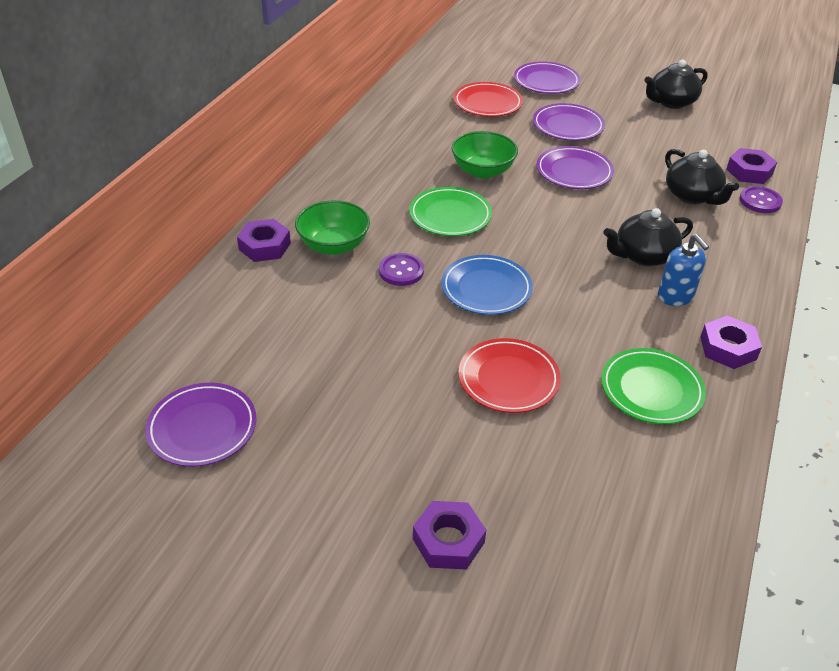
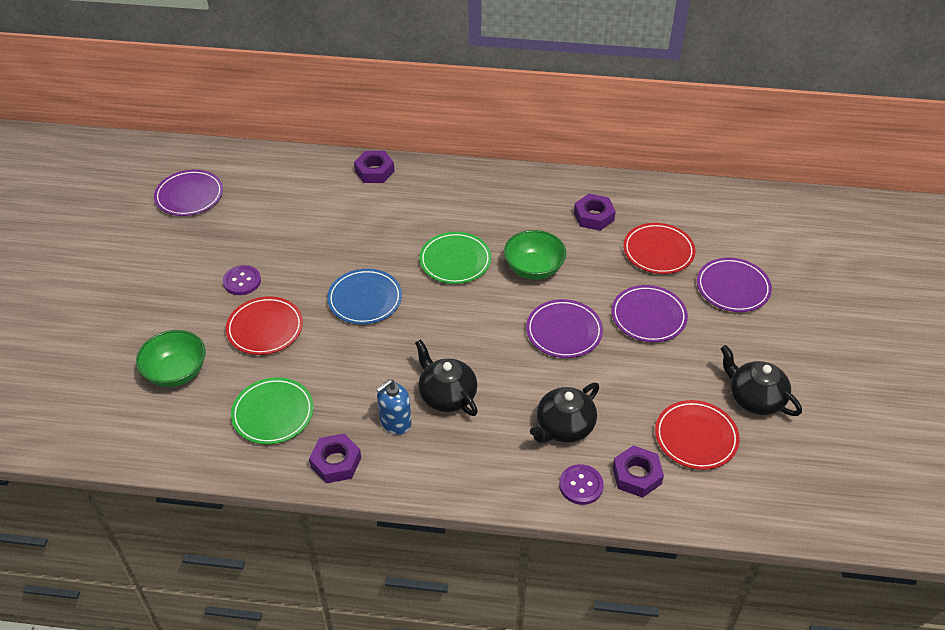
camera: 75 degrees right, 5 degrees up
green bowl [295,200,370,255] -> green bowl moved to [136,330,205,387]
purple button [379,253,424,286] -> purple button moved to [223,265,261,295]
purple nut [413,501,486,570] -> purple nut moved to [574,194,616,231]
none -> red plate [655,400,740,470]

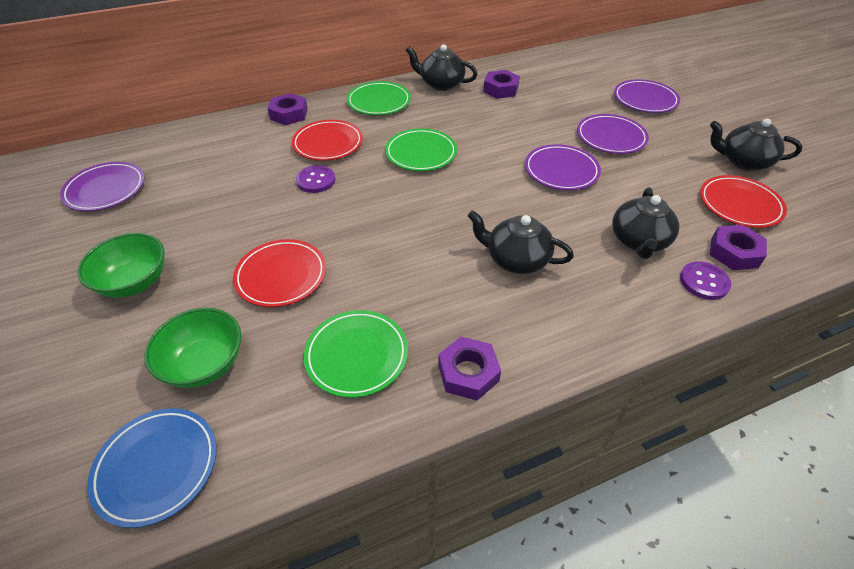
camera: 30 degrees left, 0 degrees up
purple button [223,265,261,295] -> purple button moved to [296,165,335,193]
blue plate [327,269,402,324] -> blue plate moved to [87,408,216,528]
blue soap dispenser [376,379,411,435] -> none
green bowl [504,230,566,280] -> green bowl moved to [77,233,165,298]
red plate [623,223,695,274] -> red plate moved to [292,120,363,161]
none -> green plate [347,81,411,115]
none -> black teapot [406,44,477,91]

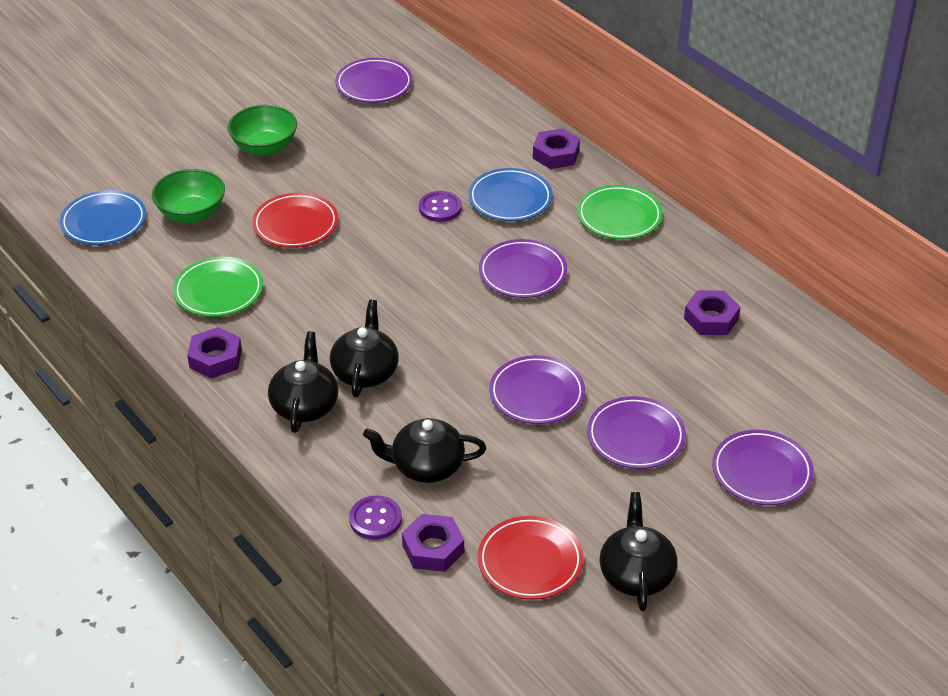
camera: 75 degrees right, 5 degrees down
red plate [292,120,363,161] -> blue plate [468,168,553,221]
green plate [385,128,457,171] -> purple plate [479,239,567,298]
black teapot [406,44,477,91] -> black teapot moved to [268,331,338,433]

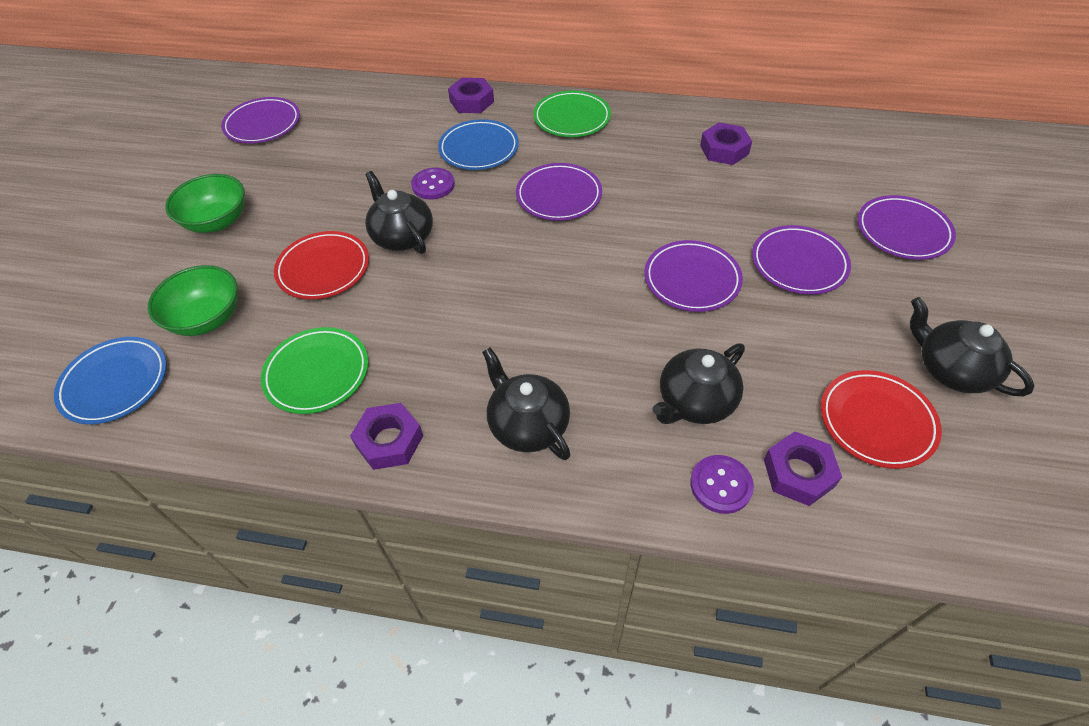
camera: 40 degrees left, 10 degrees up
black teapot [330,300,399,397] -> black teapot moved to [365,171,433,254]

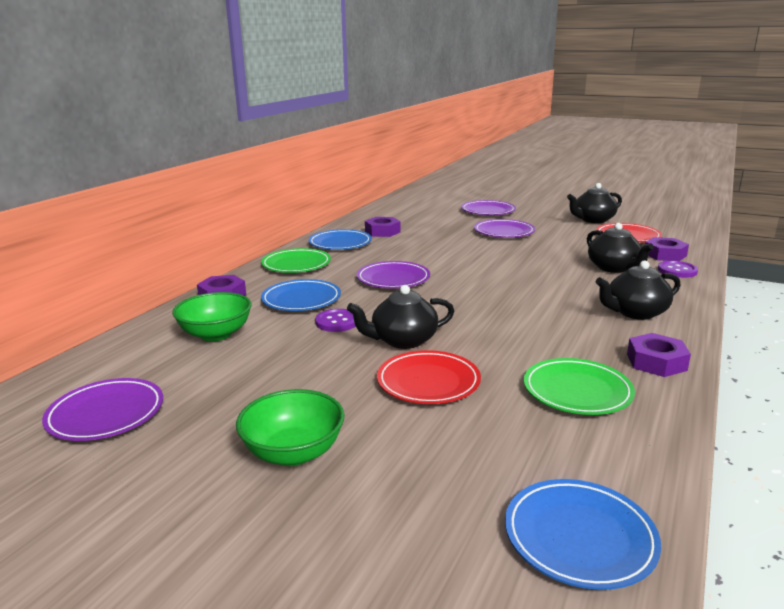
camera: 75 degrees left, 30 degrees down
green bowl [148,265,238,336] -> green bowl moved to [172,292,252,341]
purple plate [645,240,743,312] -> none
none -> blue plate [308,229,372,250]

